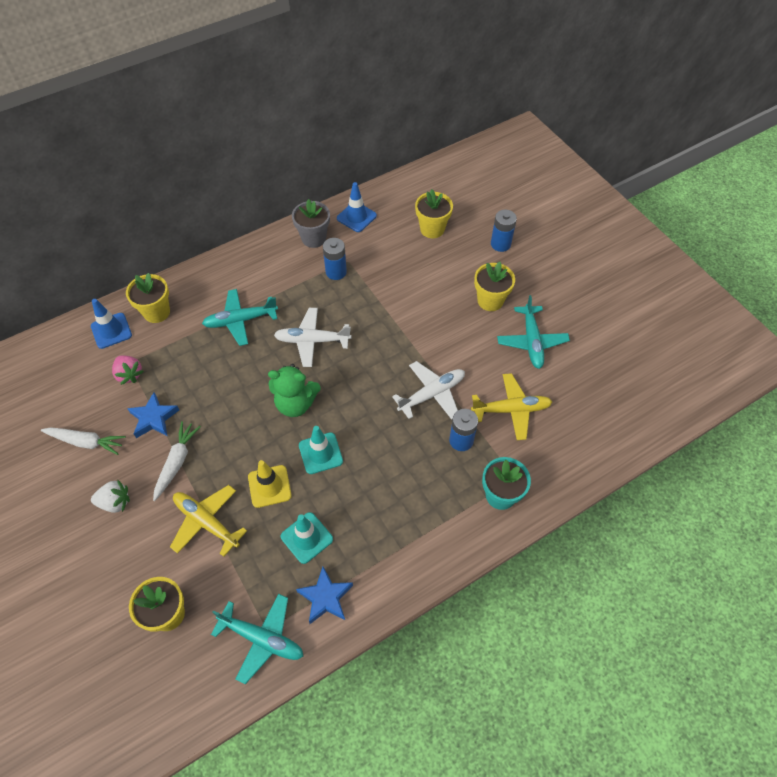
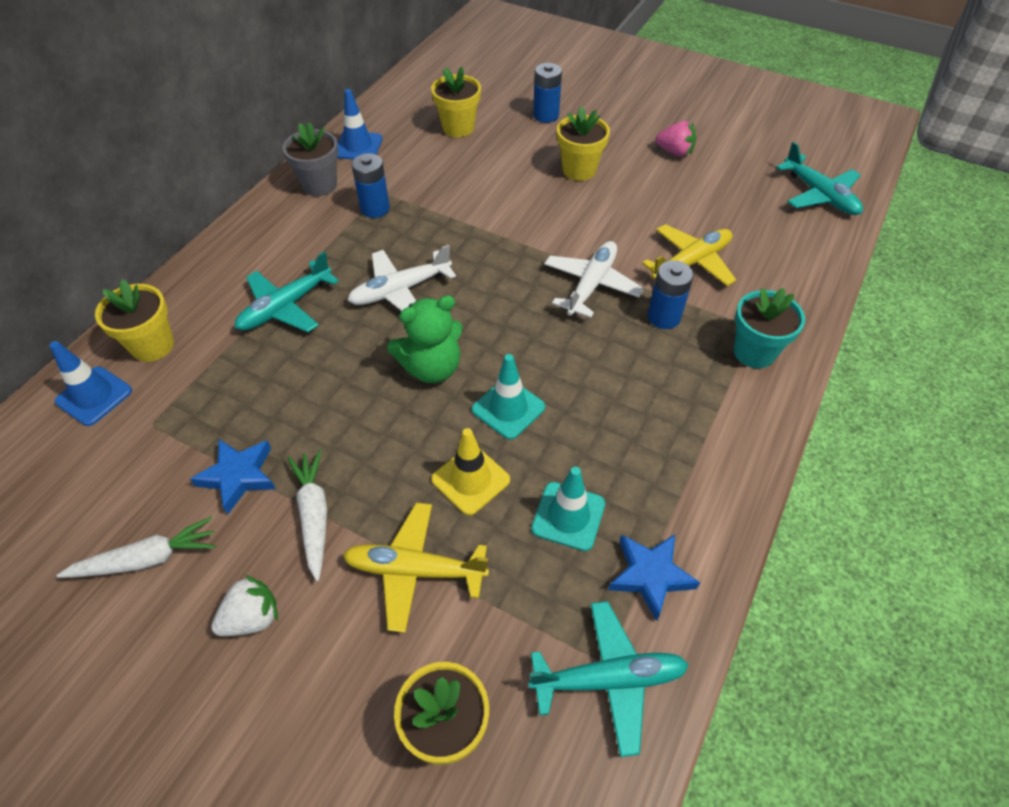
camera: 30 degrees left, 5 degrees down
pink strawberry [112,355,144,385] -> pink strawberry moved to [656,121,696,157]
turquoise plane [497,295,570,369] -> turquoise plane moved to [776,142,863,215]

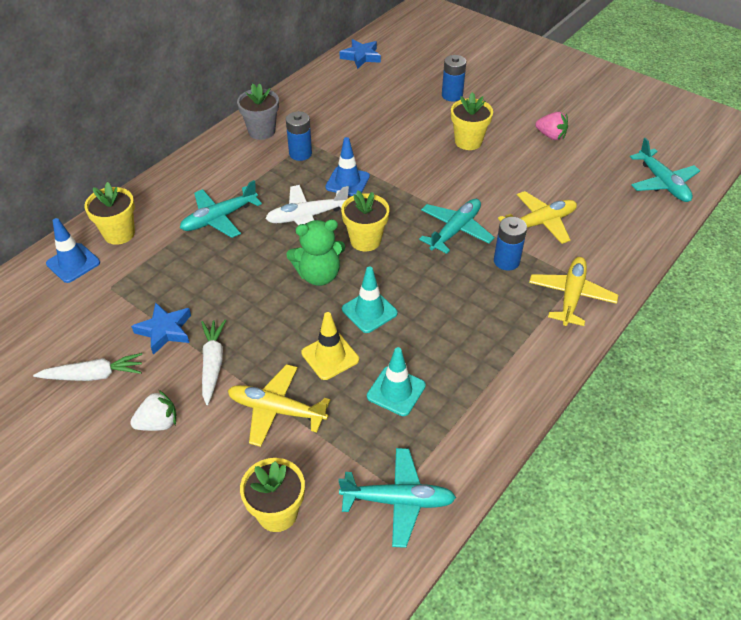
camera: 10 degrees right, 5 degrees down
blue traffic cone [337,89,382,159] -> blue traffic cone moved to [325,137,370,196]
yellow flower pot [431,67,481,137] -> yellow flower pot moved to [341,190,389,251]
white plane [544,241,644,318] -> turquoise plane [419,199,495,254]
blue star [608,534,700,621] -> blue star moved to [340,39,381,69]
turquoise flower pot [734,288,805,368] -> yellow plane [529,257,618,326]

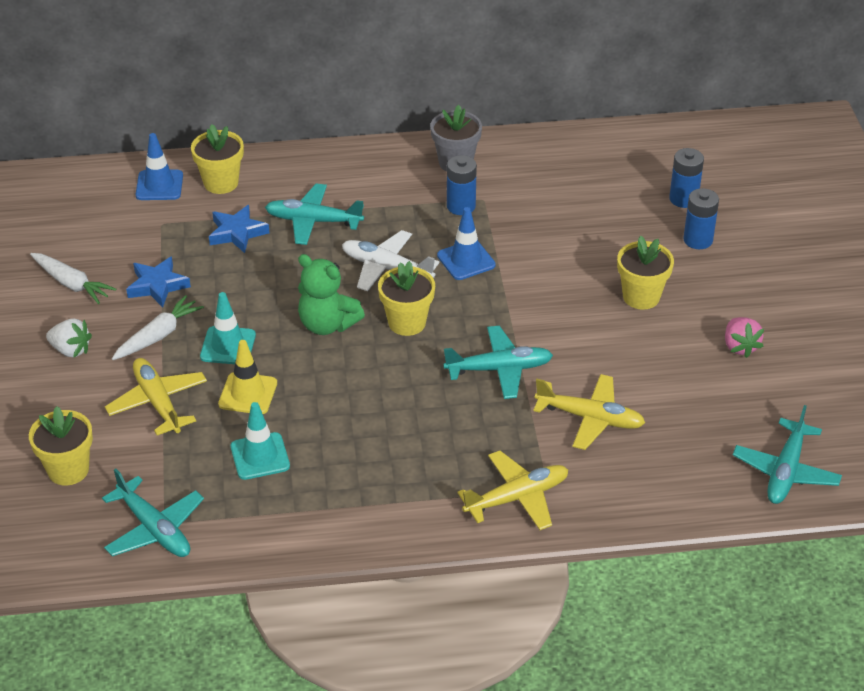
camera: 45 degrees right, 5 degrees down
blue star [340,39,381,69] -> blue star moved to [209,205,269,253]
turquoise traffic cone [342,266,398,333] -> turquoise traffic cone moved to [200,292,256,364]
blue battery [494,217,527,271] -> blue battery moved to [669,148,704,208]

